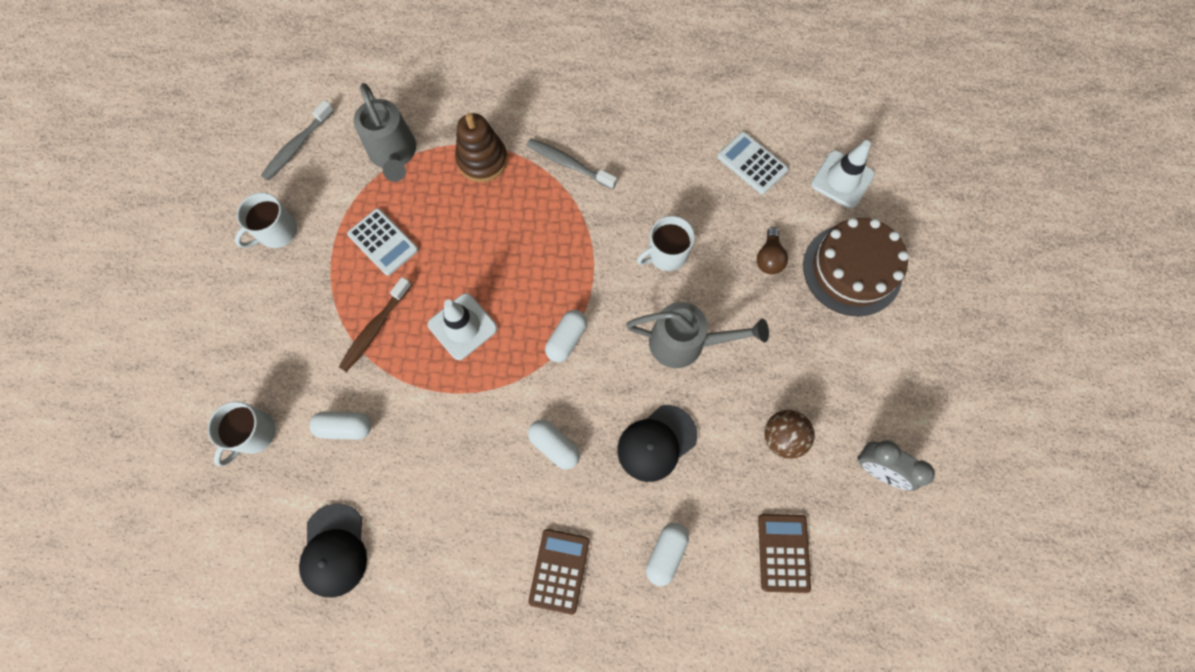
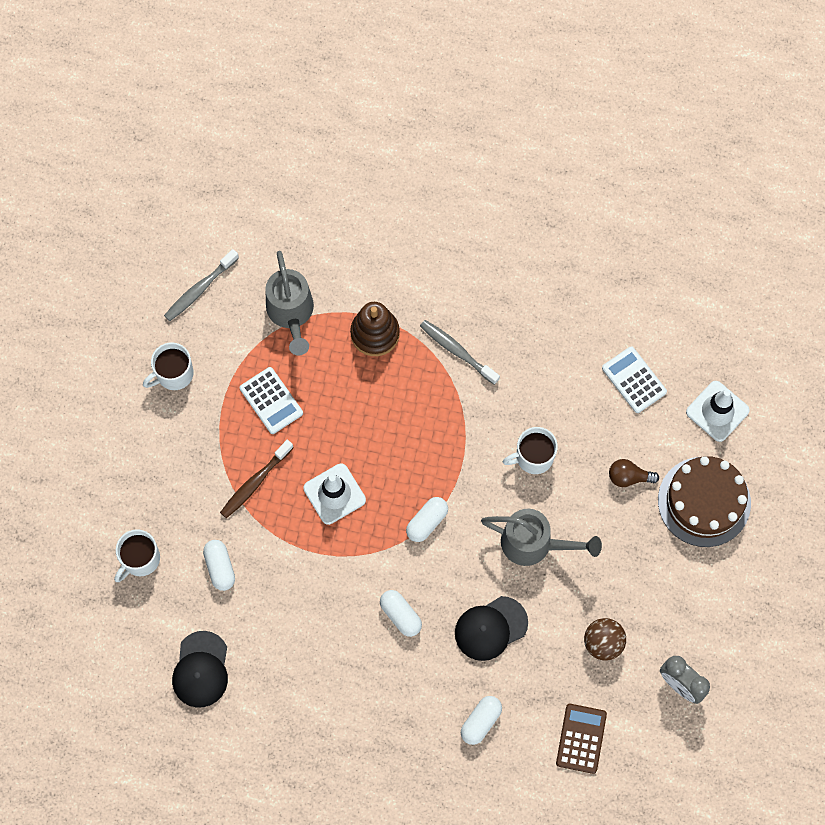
camera: 10 degrees right, 0 degrees up
white capsule [309,411,372,440] -> white capsule turned 60 degrees clockwise [203,540,235,591]
brown calculator [528,529,590,615] -> none
brown light bulb [757,227,788,274] -> brown light bulb turned 75 degrees clockwise [609,459,659,487]

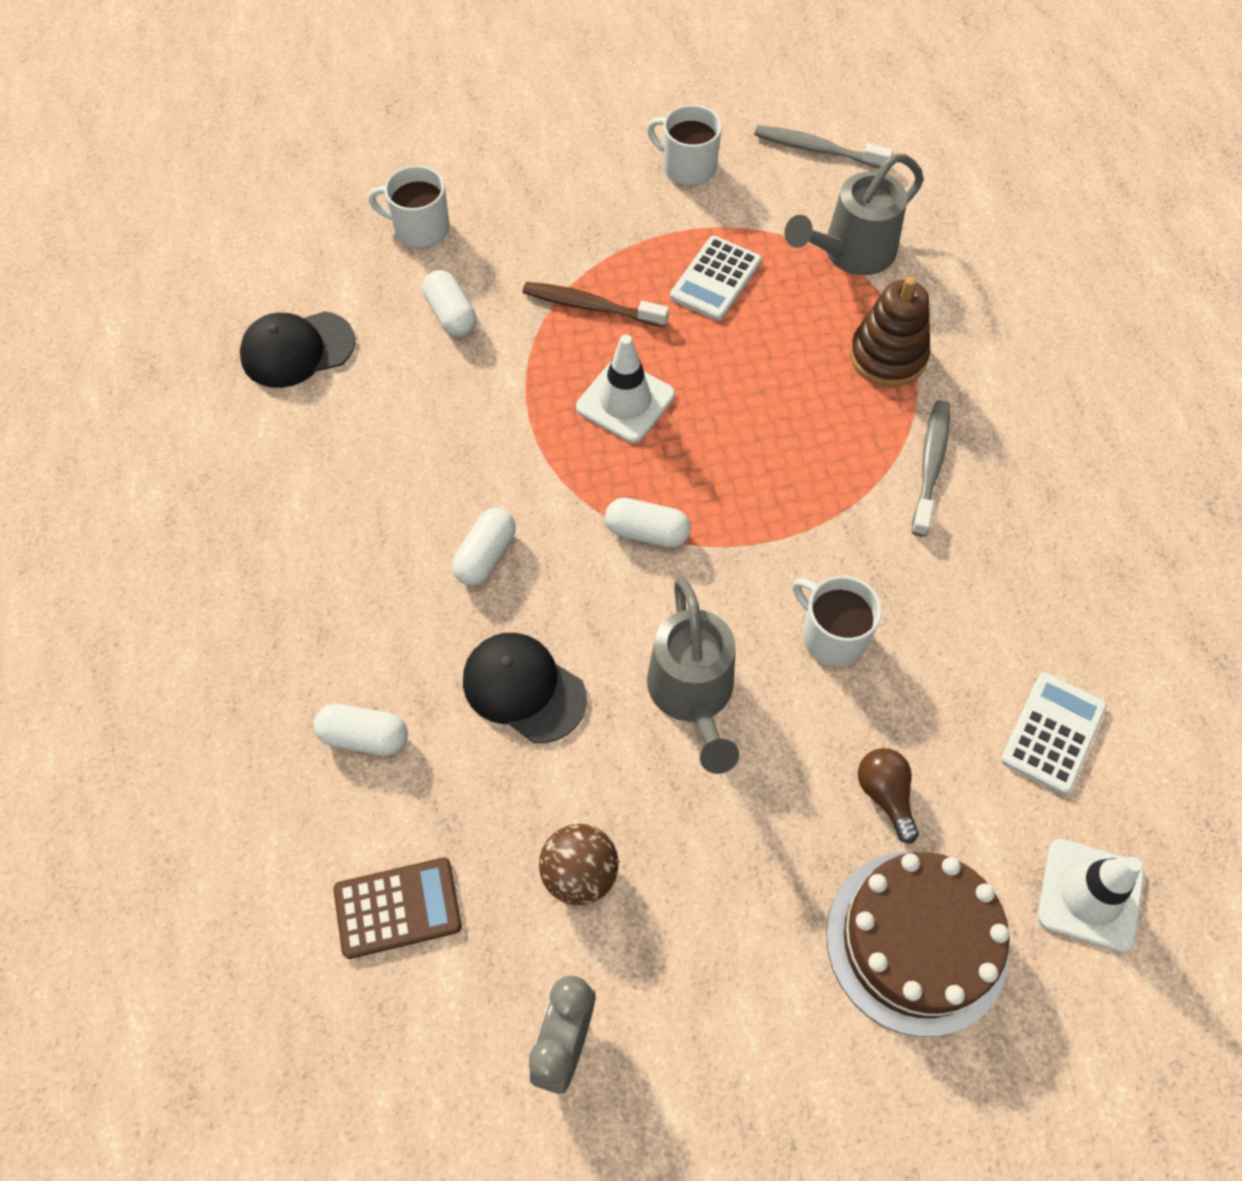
camera: 65 degrees right, 10 degrees down
white capsule [203,540,235,591] -> white capsule turned 75 degrees counterclockwise [423,270,476,337]

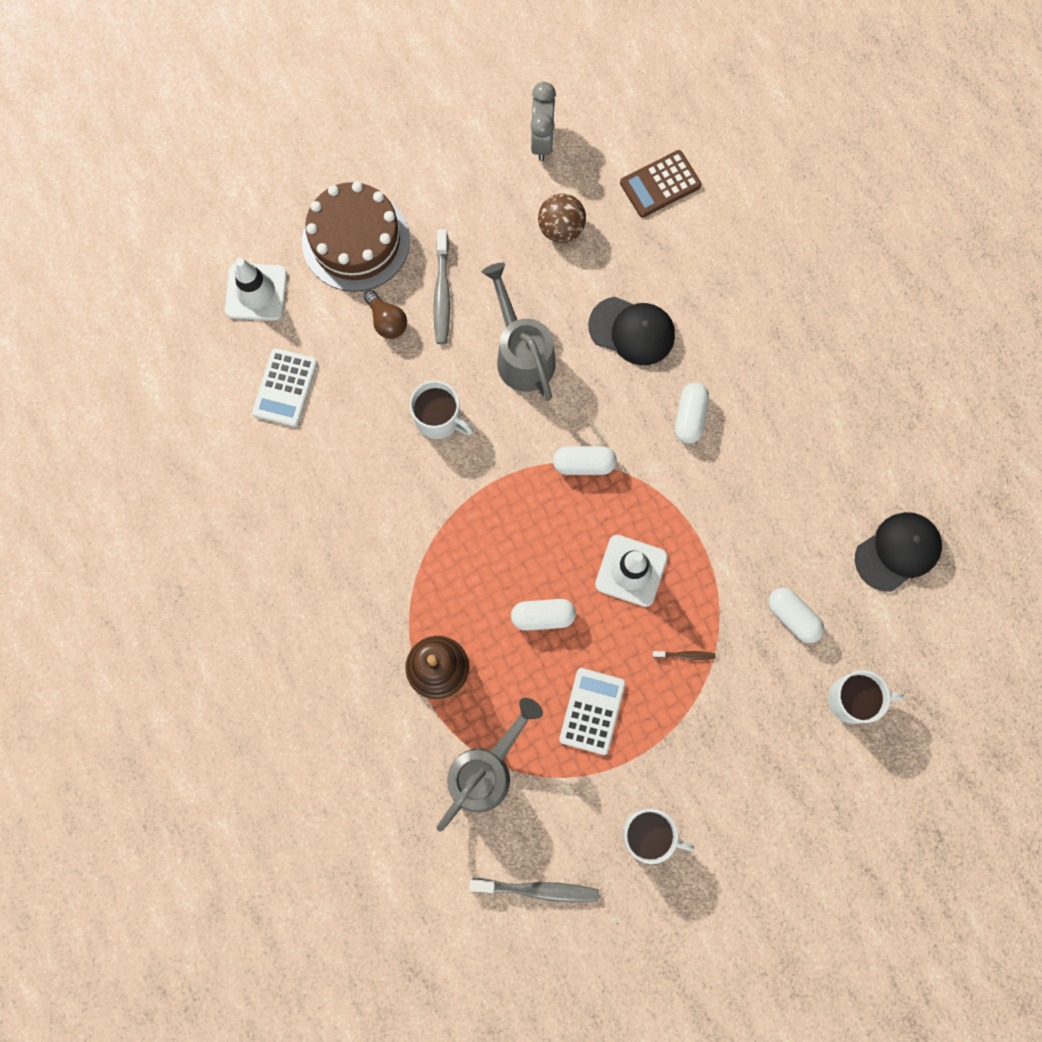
camera: 165 degrees right, 15 degrees up
white capsule [313,704,408,756] -> white capsule moved to [511,599,576,631]
brown toothbrush [523,282,669,327] -> brown toothbrush [653,651,715,660], size x0.50
grey toothbrush [912,400,950,537] -> grey toothbrush moved to [433,229,450,344]

